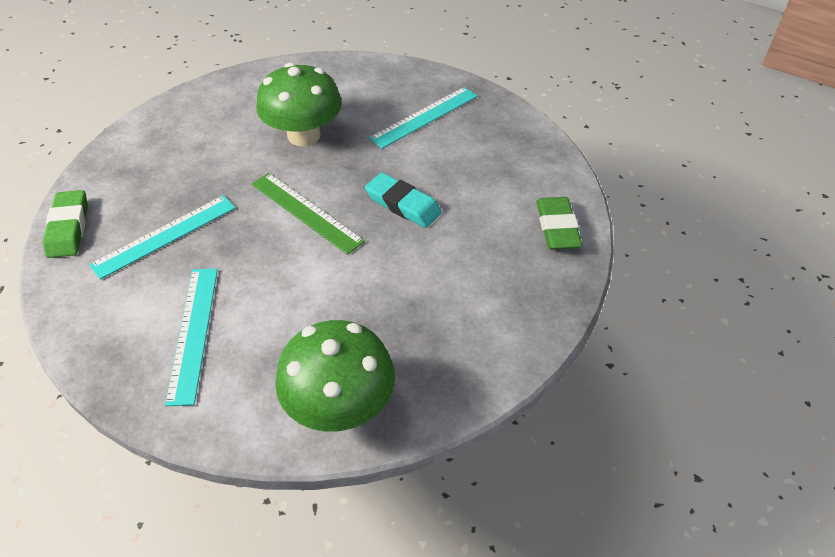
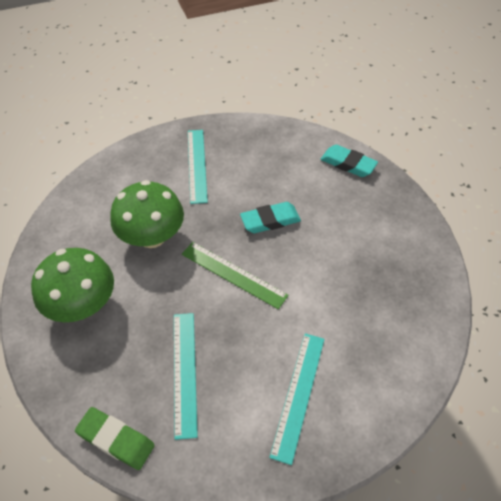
camera: 55 degrees left, 5 degrees up
turquoise ruler [165,269,218,406] -> turquoise ruler turned 75 degrees clockwise [269,333,325,465]
green ruler [252,173,365,255] -> green ruler turned 45 degrees clockwise [182,242,289,309]
green mushroom [275,320,395,432] -> green mushroom moved to [31,248,114,322]
green eraser [536,197,582,250] -> turquoise eraser [321,145,378,177]

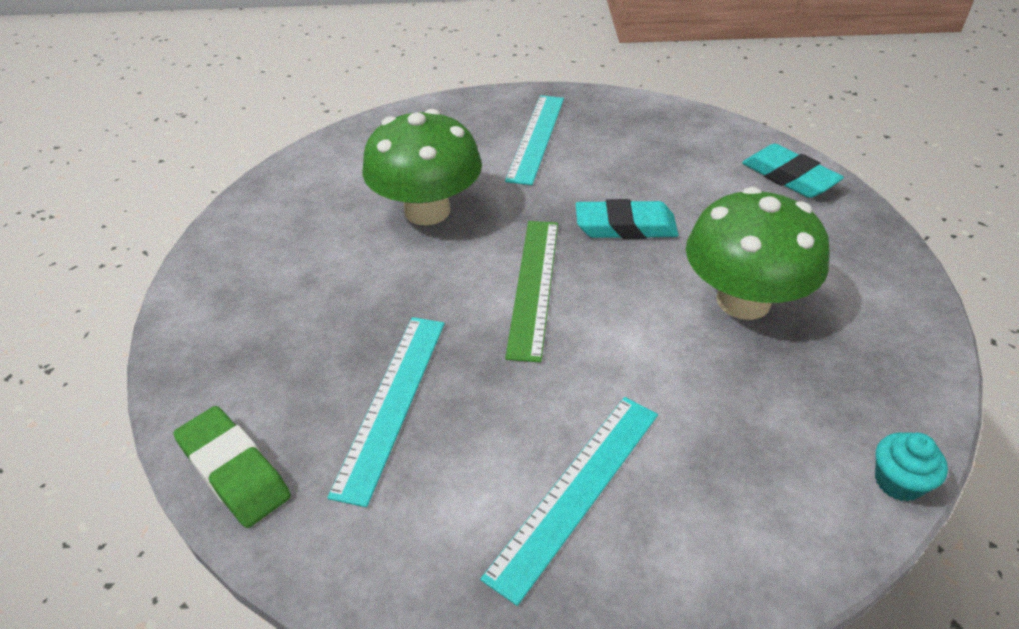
camera: 20 degrees right, 10 degrees down
green mushroom [31,248,114,322] -> green mushroom moved to [686,187,830,320]
green ruler [182,242,289,309] -> green ruler turned 45 degrees clockwise [505,221,558,363]
none -> turquoise cupcake [875,432,948,502]

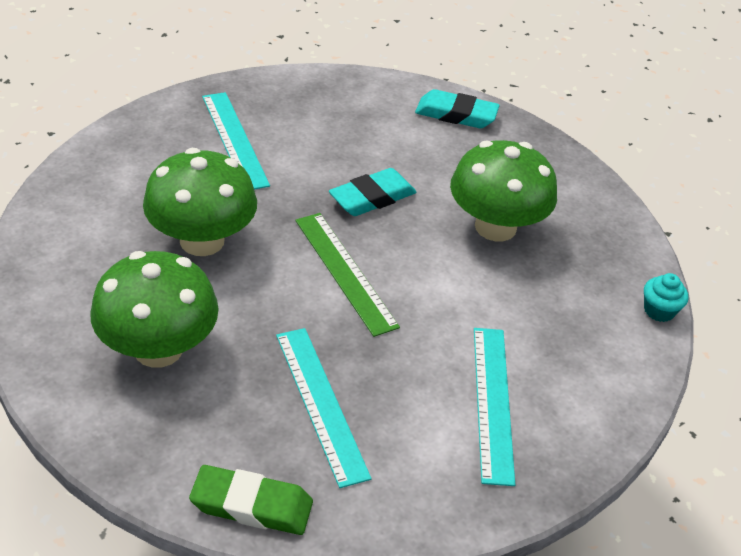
camera: 40 degrees left, 0 degrees up
none -> green mushroom [90,251,219,368]

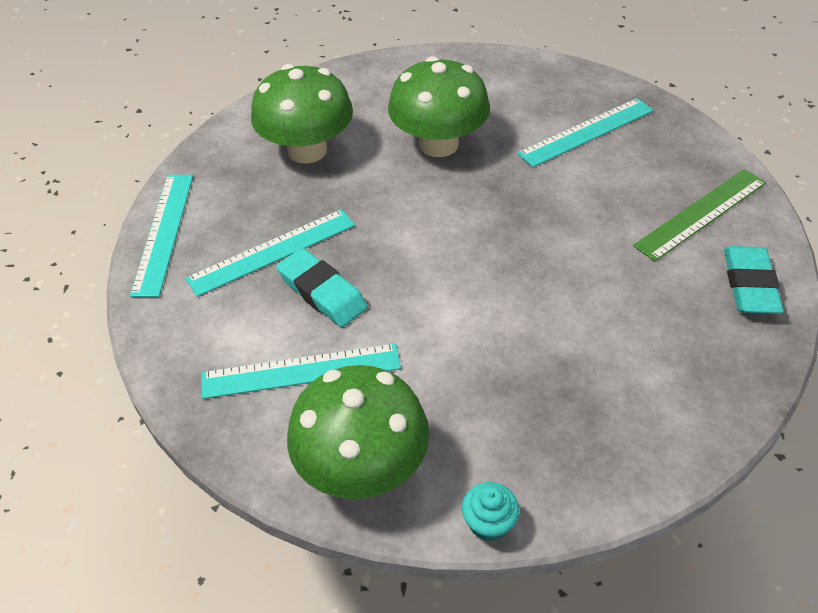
camera: 85 degrees right, 5 degrees up
green eraser [189,465,313,535] -> turquoise ruler [130,175,193,297]
green ruler [295,213,400,337] -> green ruler moved to [633,169,766,262]
turquoise eraser [329,168,417,216] -> turquoise eraser moved to [276,248,368,327]
green mushroom [450,140,557,241] -> green mushroom moved to [287,365,429,499]

